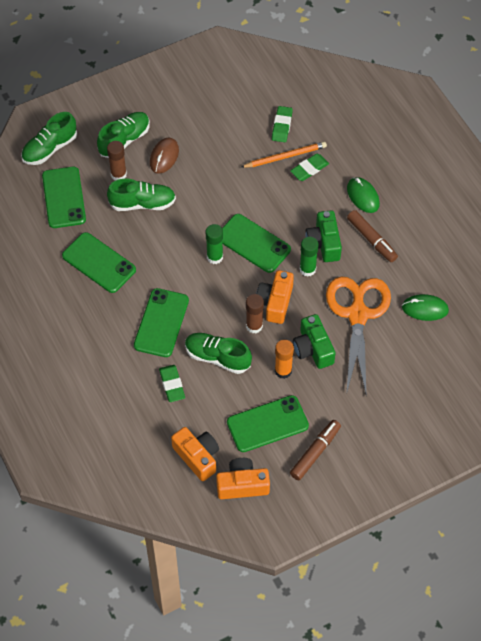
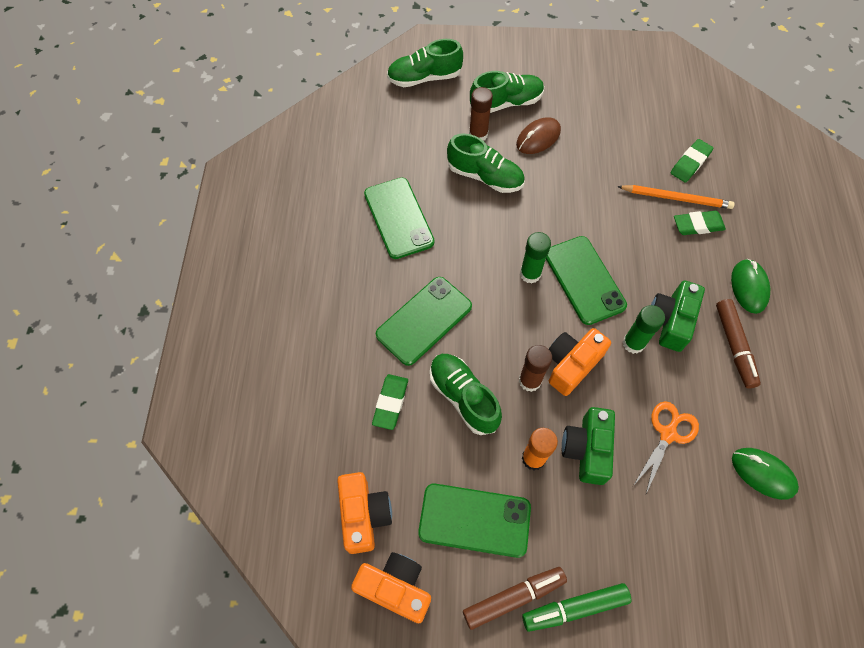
camera: 30 degrees right, 5 degrees up
green phone [42,167,86,228] -> none
orange scissors [326,277,391,396] -> orange scissors [633,401,699,494], size x0.52
none -> green marker [522,583,631,632]

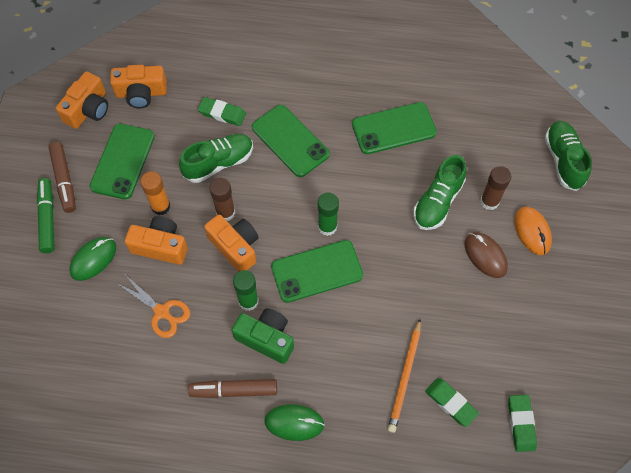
camera: 95 degrees right, 0 degrees up
green shoe [470,71,544,113] -> orange mouse [514,207,552,255]
green camera [562,407,615,485] -> orange camera [125,216,188,265]
green eraser [674,211,726,235] -> green eraser moved to [508,395,537,452]
green mouse [732,448,799,500] -> green mouse moved to [69,237,116,281]

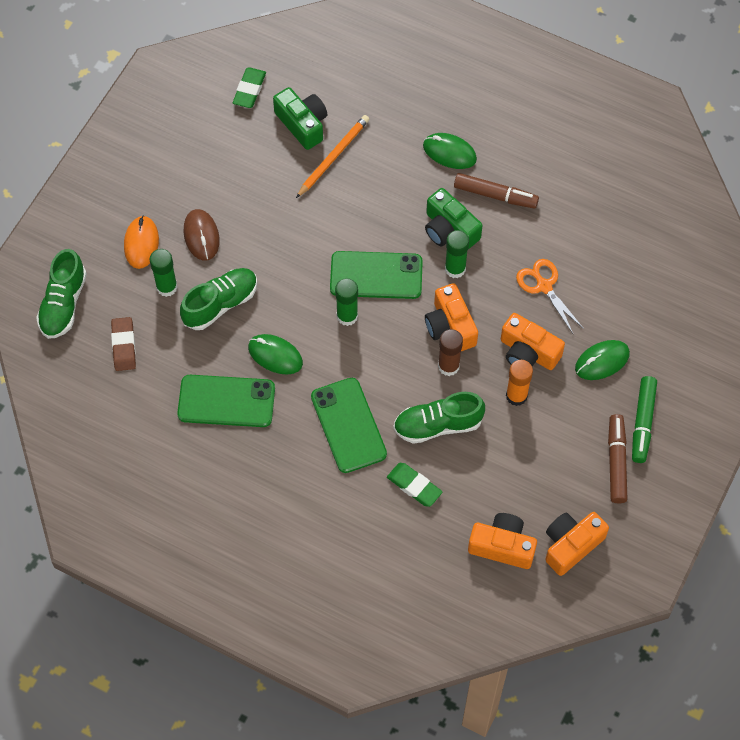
camera: 160 degrees left, 0 degrees up
green phone [90,124,155,199] -> none
green eraser [425,378,479,427] -> green camera [273,87,327,150]
brown glue stick [480,166,511,210] -> green glue stick [150,249,178,297]
none -> brown eraser [111,317,136,371]
none -> green mouse [248,334,303,375]

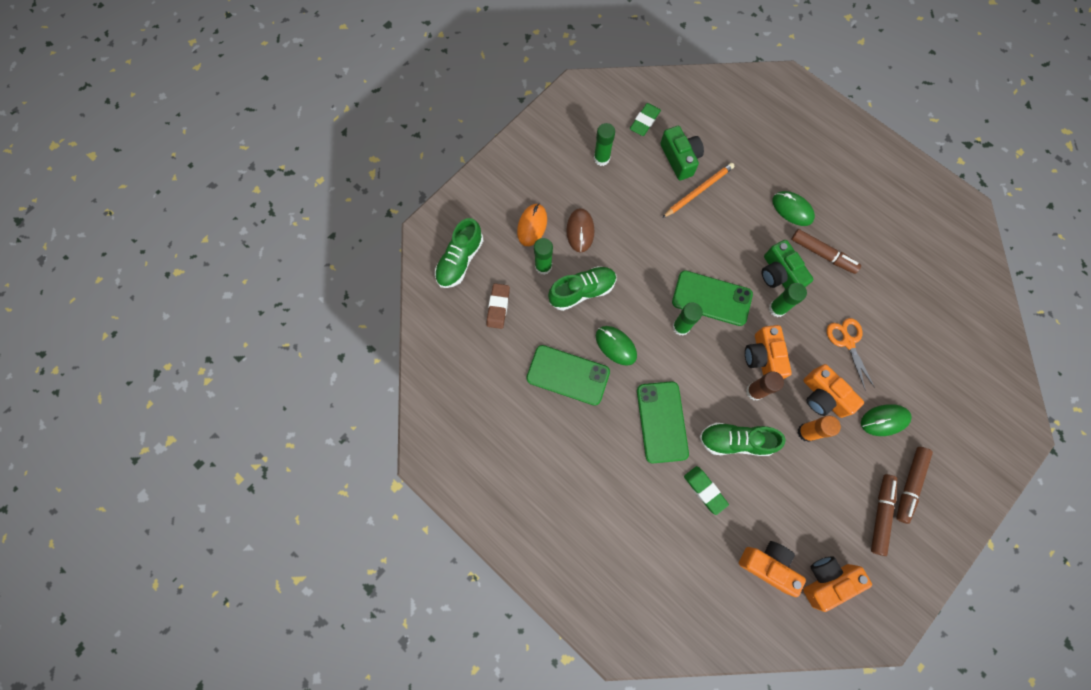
camera: 15 degrees right, 10 degrees up
green marker [632,376,657,463] -> brown marker [896,447,933,524]
none -> green glue stick [594,123,615,166]

